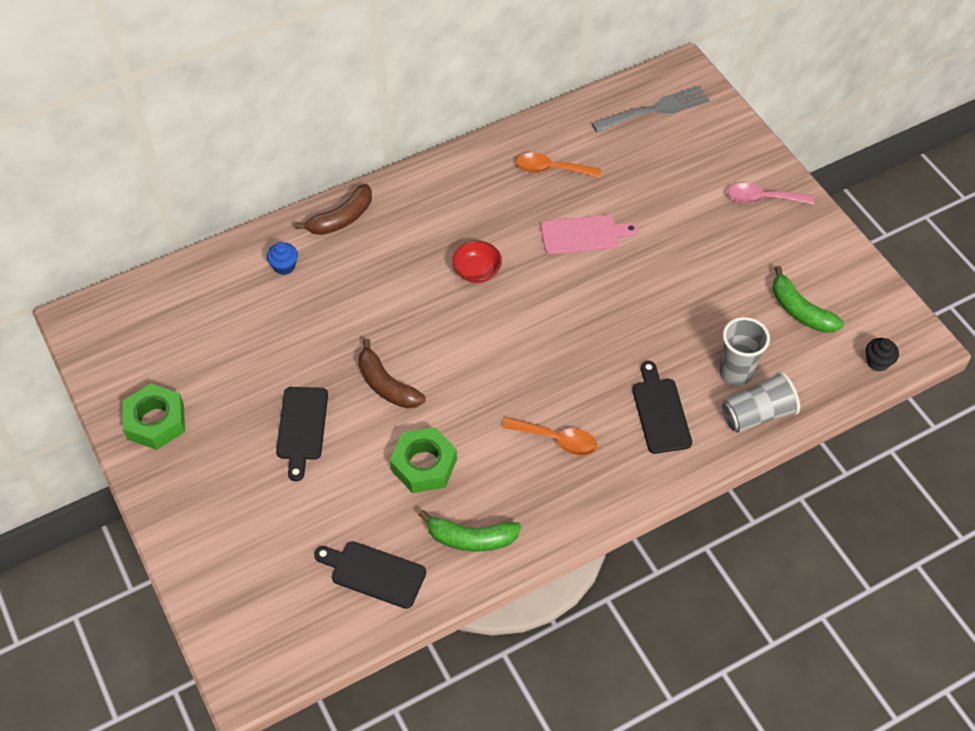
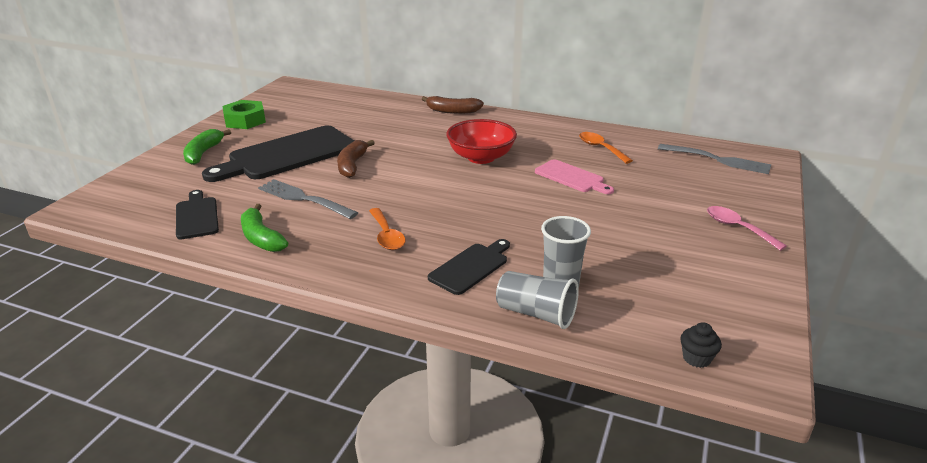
camera: 50 degrees right, 25 degrees down
blue cupcake [267,242,298,275] -> none
black cutting board [276,387,328,481] -> black cutting board [202,126,354,182], size x1.92
green nut [390,427,457,493] -> grey fork [258,179,358,219]
red bowl [452,241,502,283] -> red bowl [446,119,517,164], size x1.74
green banana [773,266,844,333] -> green banana moved to [183,129,231,165]

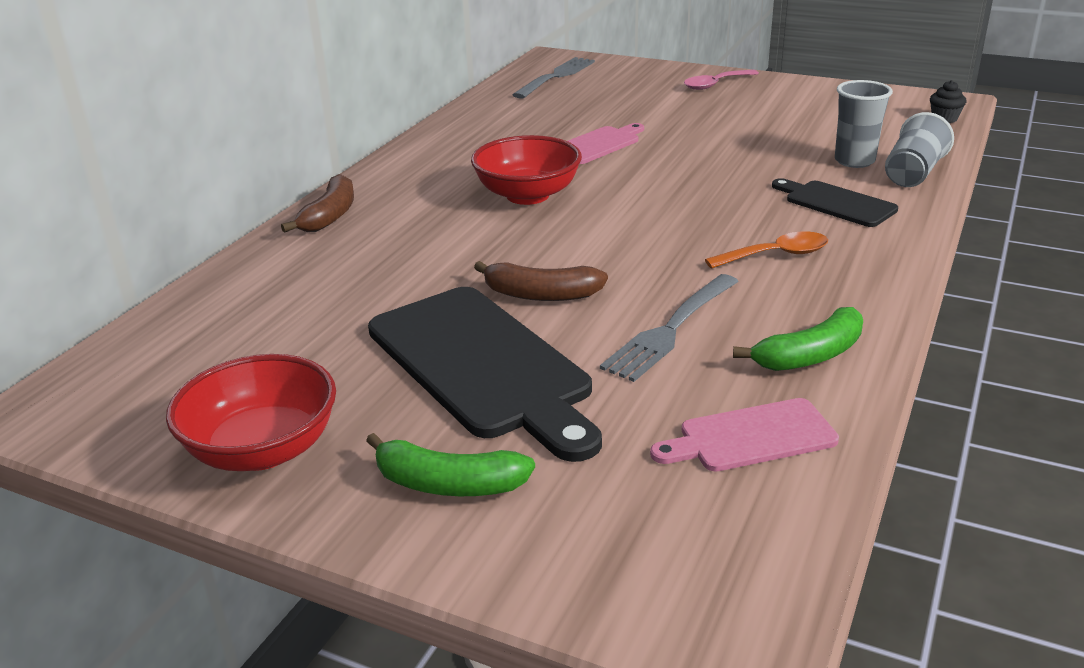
camera: 85 degrees left, 0 degrees up
black cutting board [176,190,219,239] -> pink cutting board [650,398,839,471]
green nut [223,100,266,129] -> red bowl [166,354,336,471]
orange spoon [579,132,633,164] -> none

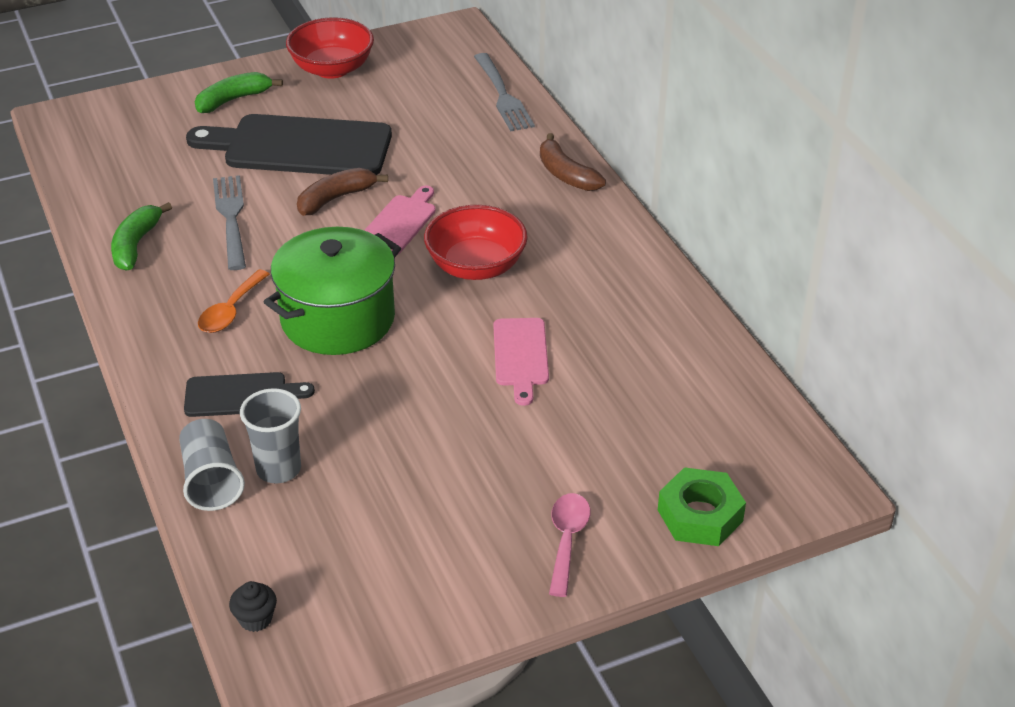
camera: 130 degrees right, 10 degrees up
grey fork [513,57,595,99] -> grey fork moved to [474,53,535,131]
pink cutting board [650,398,839,471] -> pink cutting board moved to [364,186,436,255]
none -> green pot [264,227,401,355]
none -> green nut [658,467,746,546]

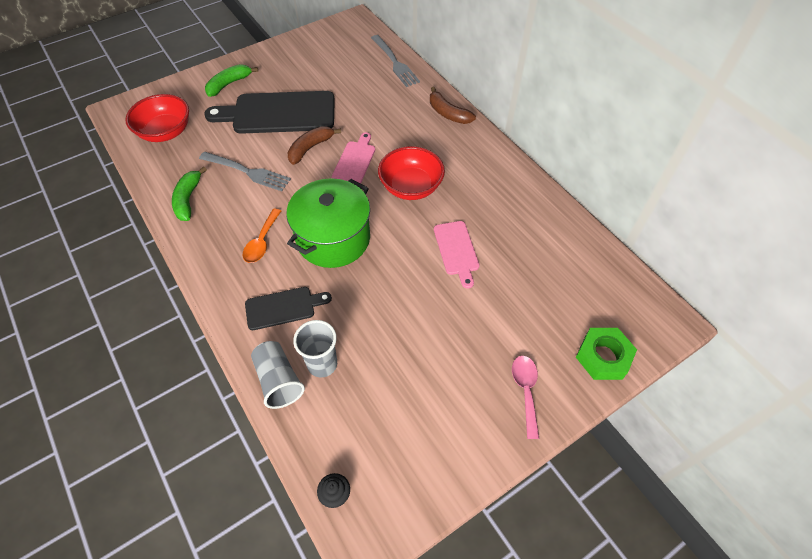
camera: 10 degrees left, 15 degrees up
grey fork [213,175,246,270] -> grey fork turned 135 degrees clockwise [199,152,291,191]
red bowl [286,17,374,79] -> red bowl moved to [126,94,189,142]

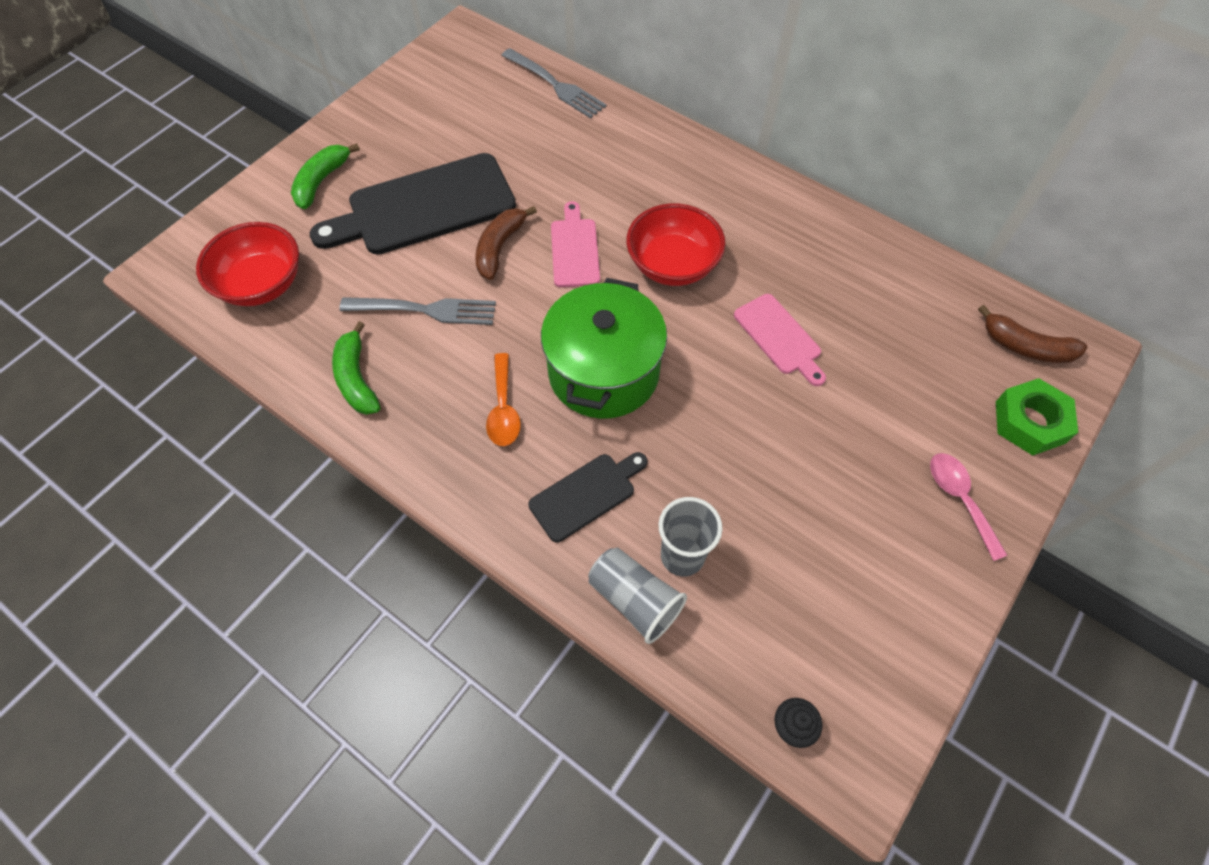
camera: 20 degrees left, 5 degrees up
brown banana [430,87,476,124] -> brown banana moved to [978,305,1088,363]

